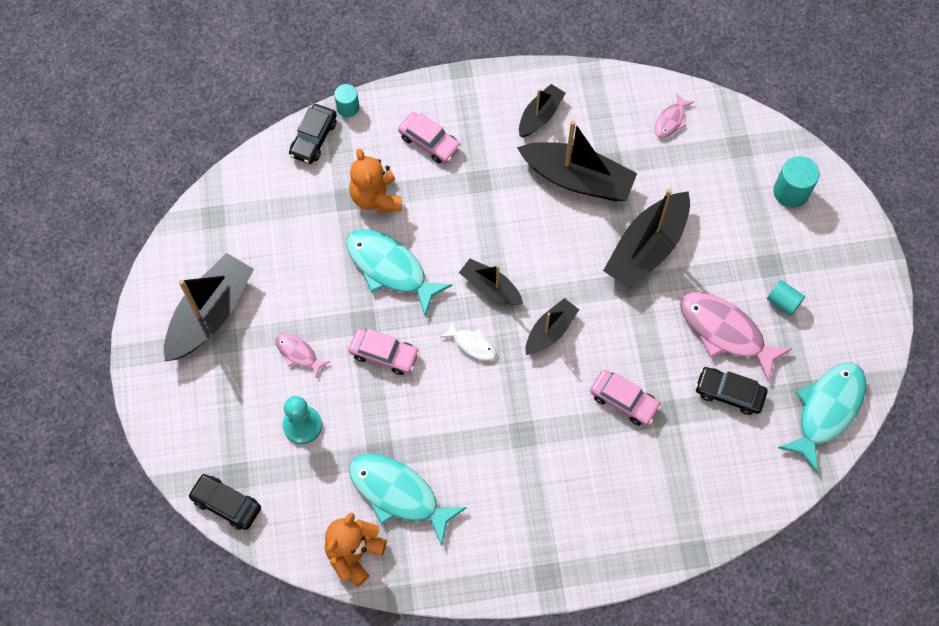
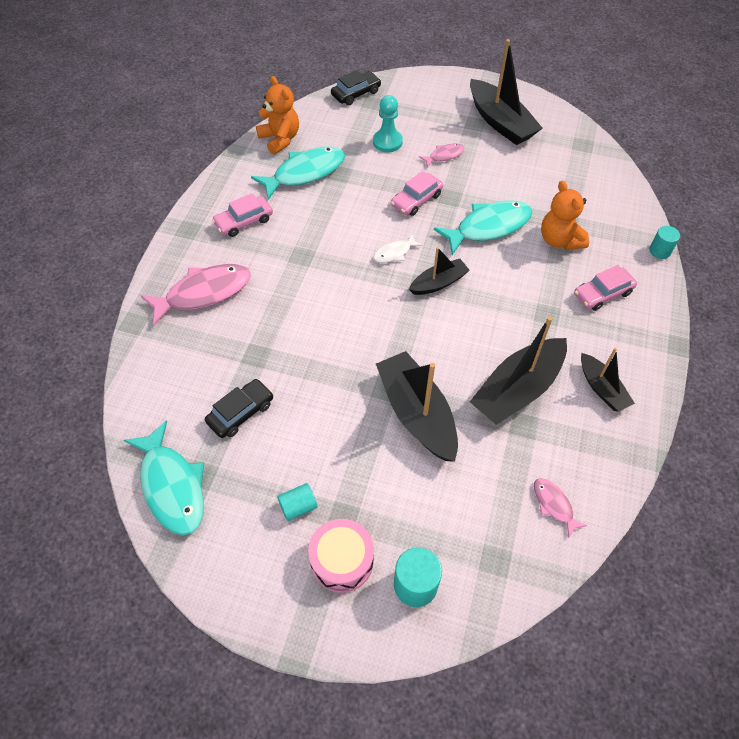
camera: 115 degrees right, 10 degrees down
black car [289,104,337,164] -> none
orange teddy bear [349,149,402,212] -> orange teddy bear turned 120 degrees counterclockwise [541,181,589,250]
black boat [526,298,579,355] -> none
pink car [590,370,661,426] -> pink car moved to [212,193,273,237]
pink fish [680,292,793,382] -> pink fish moved to [140,264,251,326]
none -> pink drum [308,519,374,593]

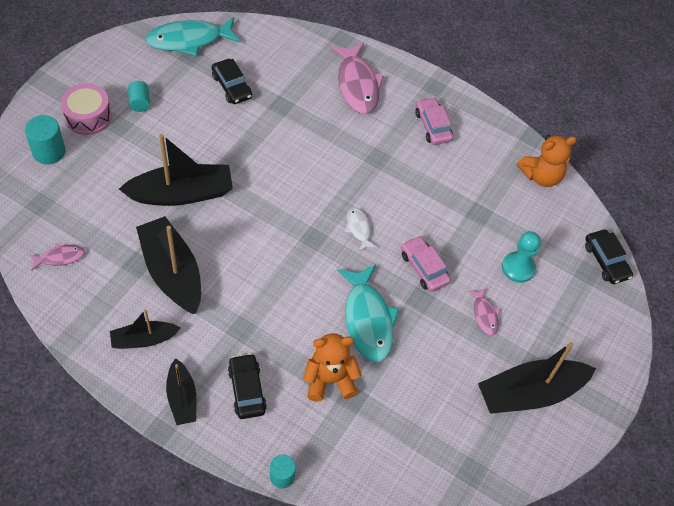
camera: 100 degrees right, 0 degrees up
turquoise fish [251,146,345,200] -> none
black boat [409,247,470,295] -> black boat moved to [166,358,196,425]
pink car [574,265,637,311] -> black car [228,353,267,419]

